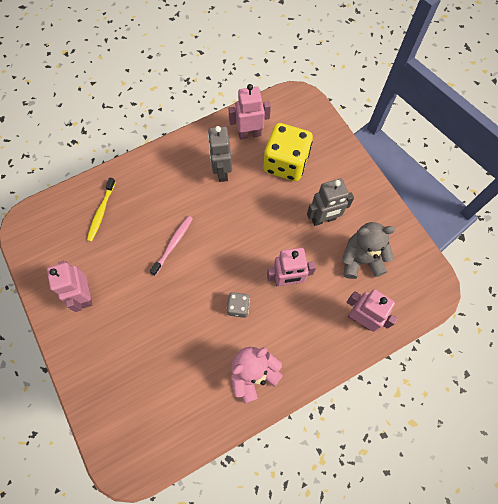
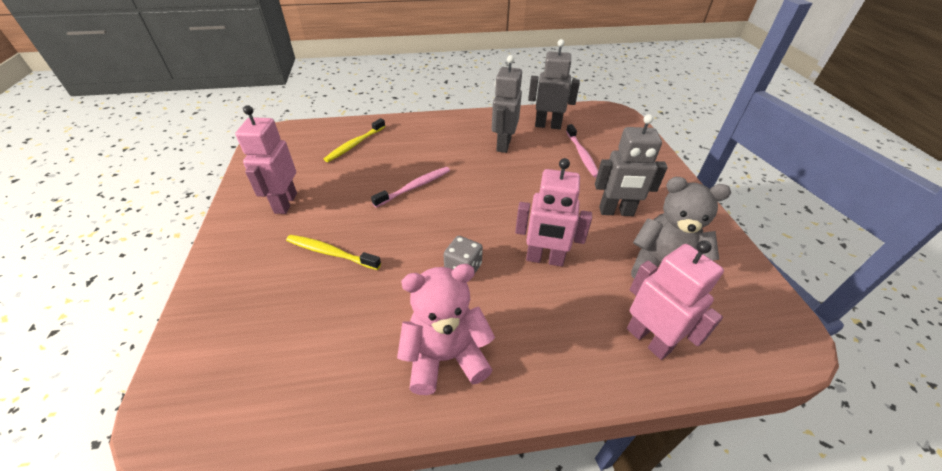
camera: 20 degrees right, 25 degrees down
pink robot [228,84,271,139] -> grey robot [528,39,580,129]
yellow dice [263,123,313,181] -> pink toothbrush [566,124,598,177]
none -> yellow toothbrush [286,235,381,270]

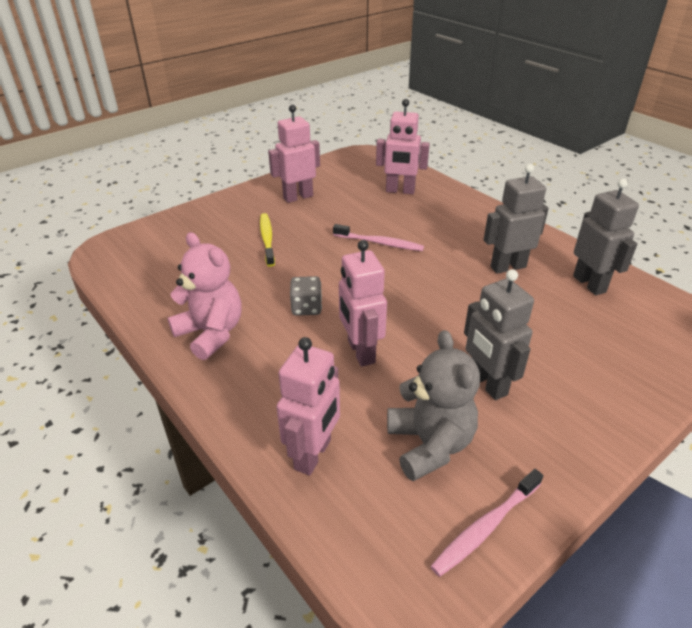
camera: 60 degrees right, 5 degrees down
yellow toothbrush [324,118,386,162] -> pink robot [376,99,430,194]
pink toothbrush [566,124,598,177] -> pink toothbrush moved to [430,469,543,577]

